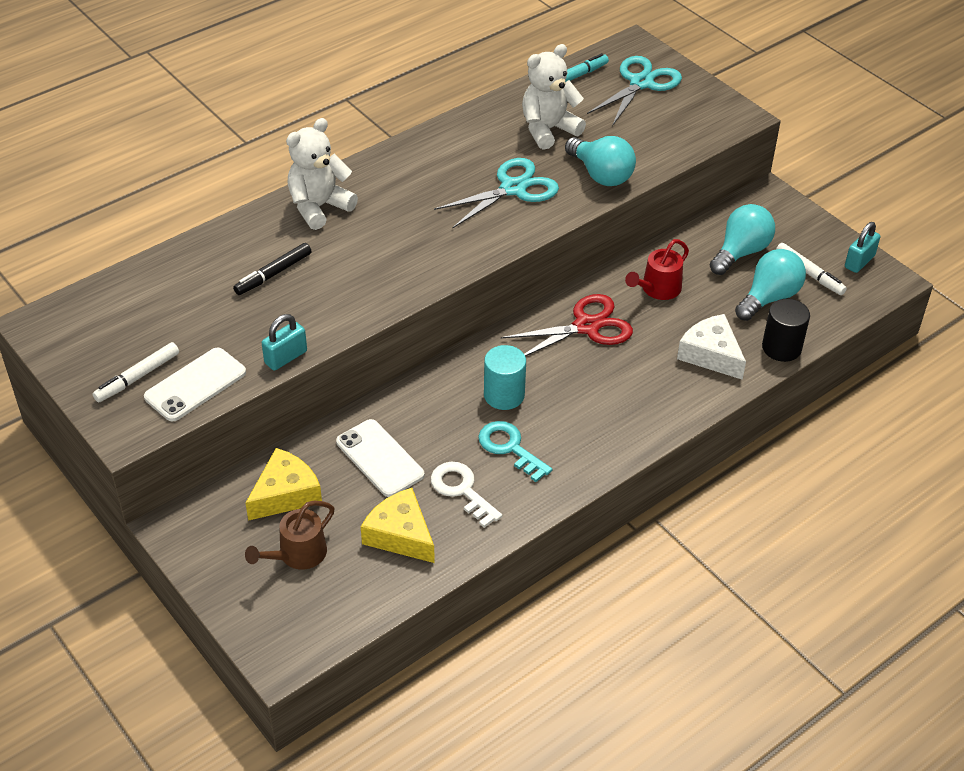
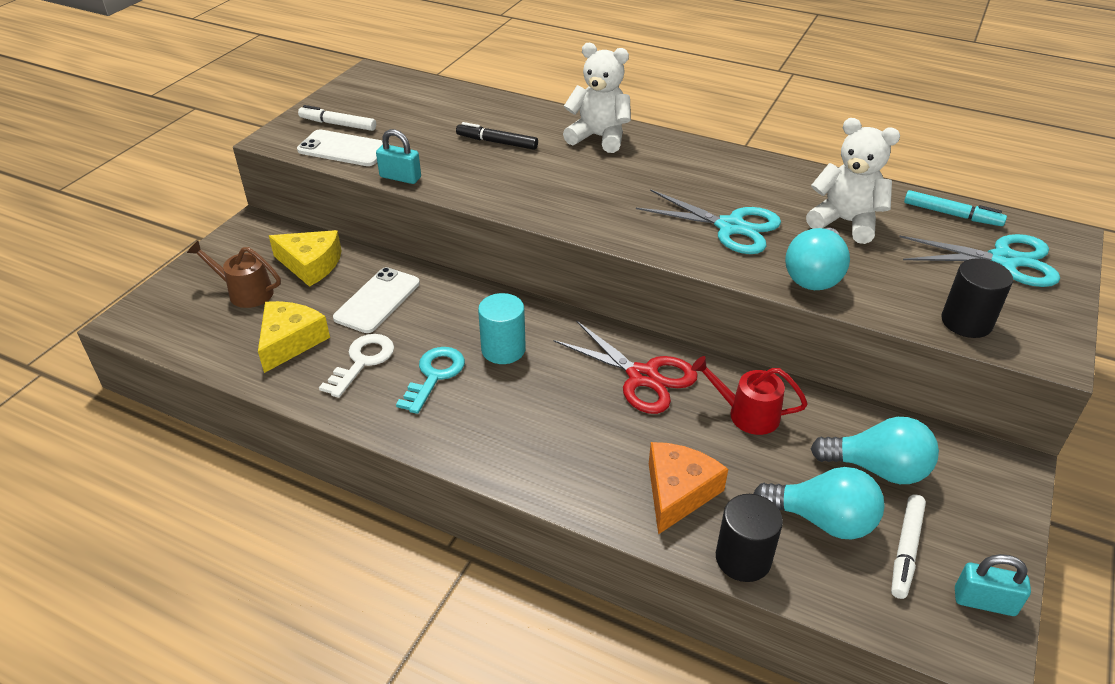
camera: 65 degrees right, 5 degrees down
white cheese [677,314,746,380] -> orange cheese [649,442,728,535]
none -> black cylinder [941,258,1013,338]

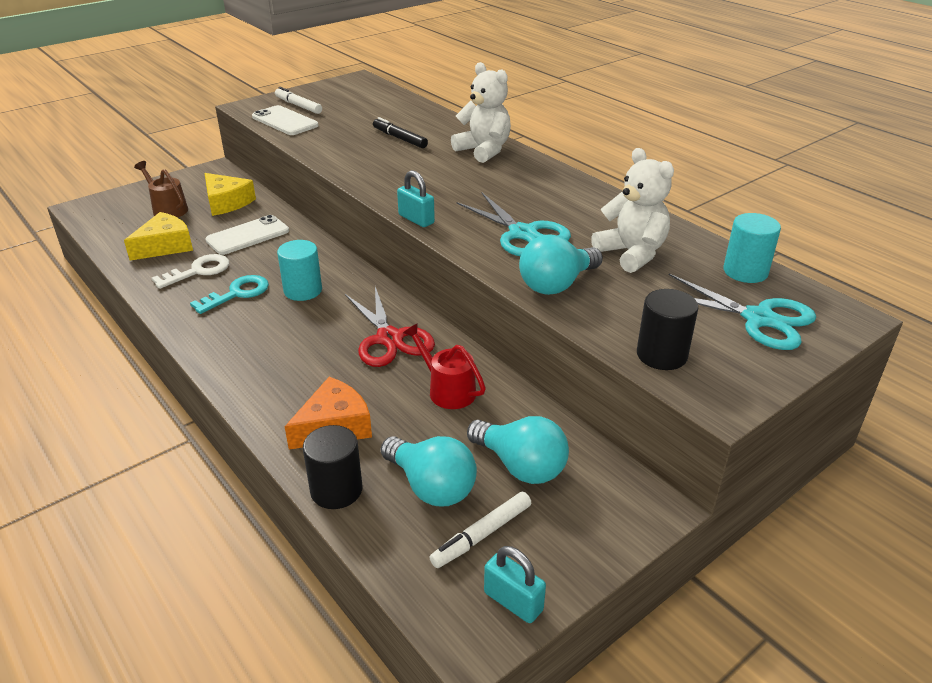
camera: 25 degrees right, 5 degrees down
turquoise padlock [376,129,421,184] -> turquoise padlock moved to [397,170,435,227]
turquoise marker [904,190,1007,226] -> turquoise cylinder [723,213,781,283]

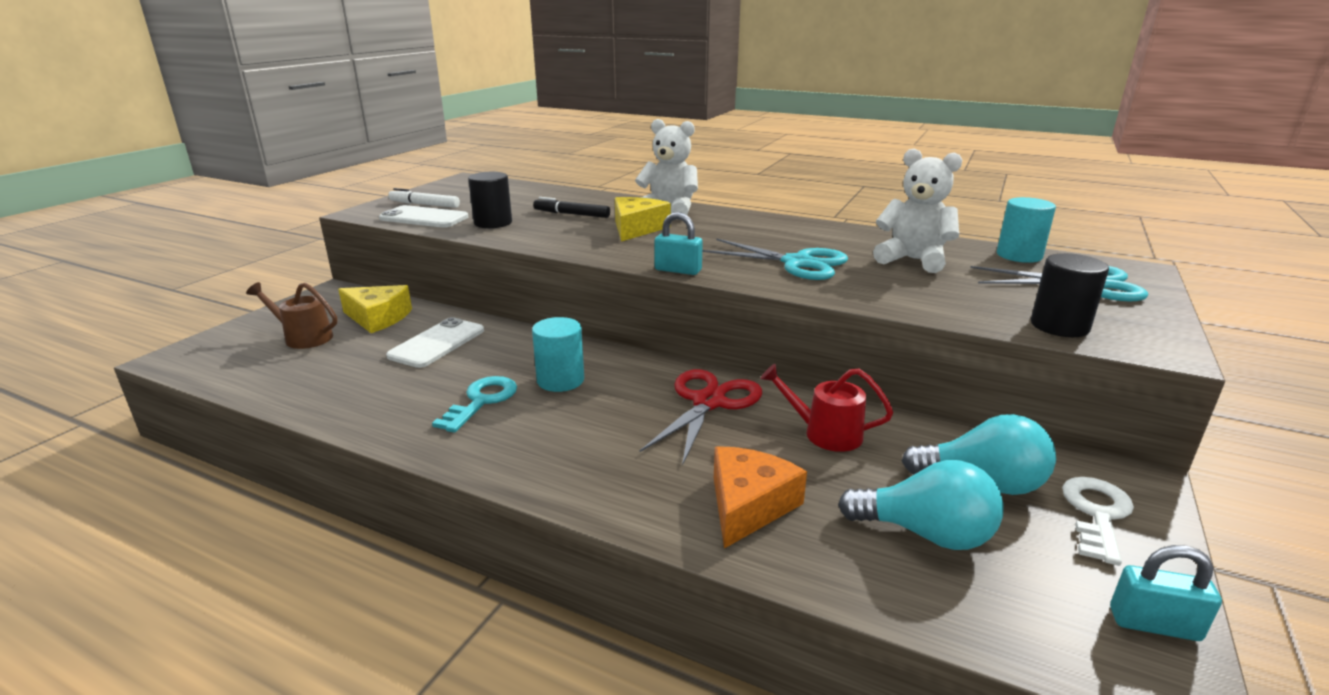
camera: 25 degrees left, 10 degrees down
yellow cheese [124,212,193,261] -> yellow cheese moved to [615,197,671,242]
white key [152,254,229,289] -> white key moved to [1062,477,1134,566]
black cylinder [303,425,362,509] -> black cylinder moved to [468,172,512,228]
red scissors [345,287,435,367] -> red scissors turned 105 degrees counterclockwise [640,369,762,466]
white marker [429,492,531,568] -> none
turquoise light bulb [519,234,603,295] -> none

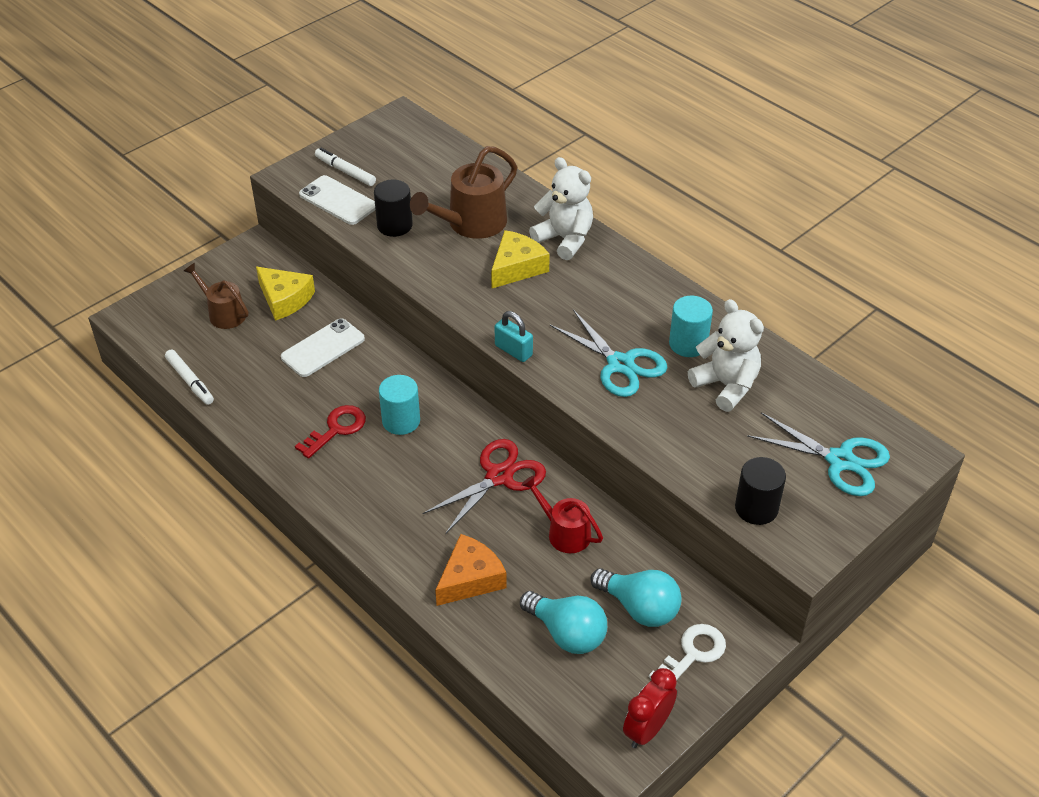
camera: 20 degrees right, 20 degrees up
turquoise key [432,376,517,433] -> red key [295,405,366,459]
black marker [533,197,610,218] -> brown watering can [410,146,517,239]
turquoise cylinder [997,197,1056,263] -> turquoise cylinder moved to [669,296,713,357]
turquoise padlock [1110,545,1222,641] -> red clock [623,668,677,748]
none -> white marker [165,350,214,405]

